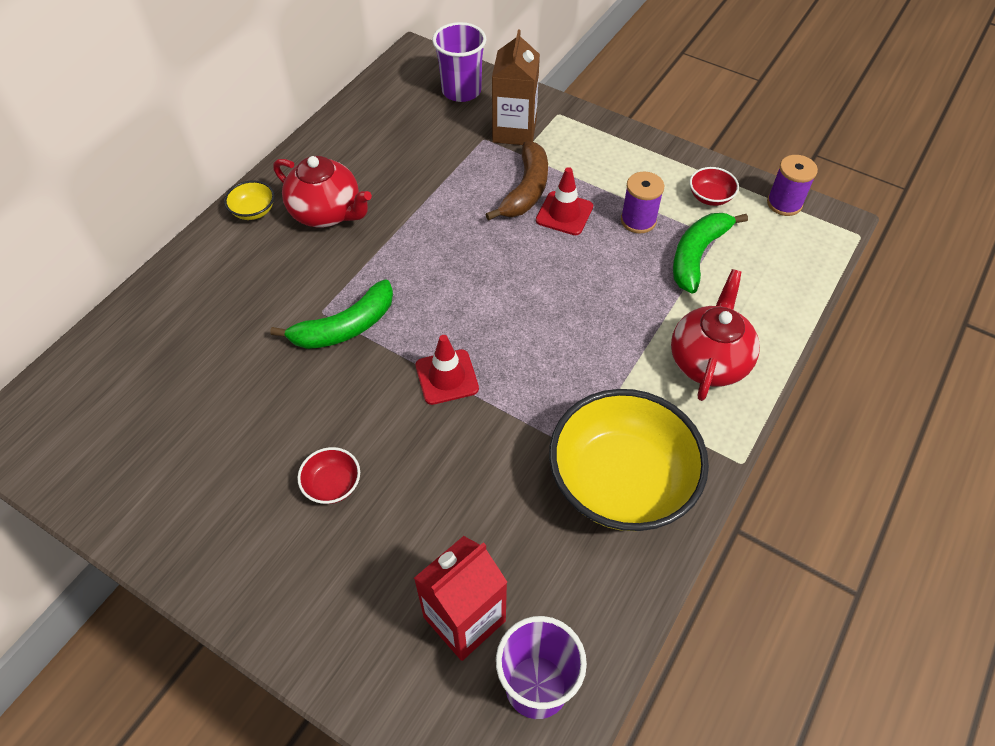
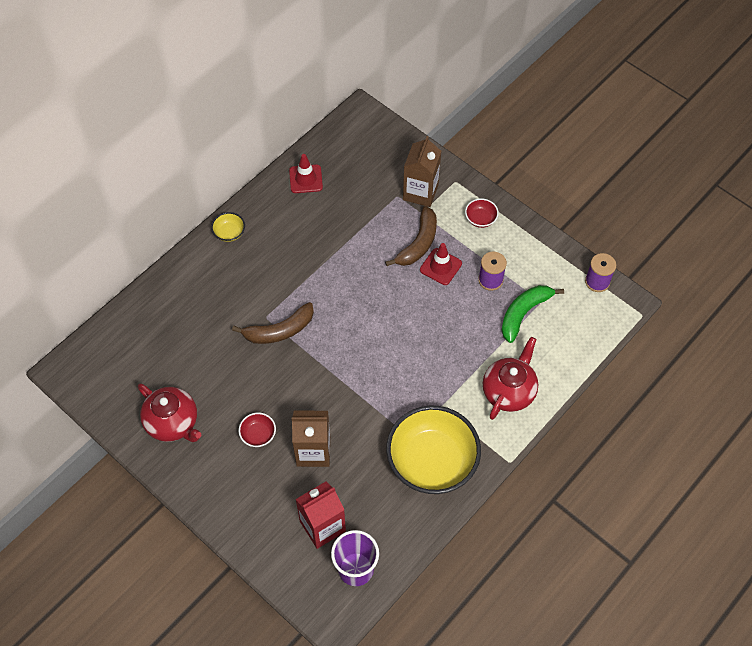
camera: 10 degrees right, 5 degrees up
green banana [270,279,393,349] -> brown banana [232,302,314,344]
red teapot [273,156,372,227] -> red teapot moved to [138,383,201,442]
red traffic cone [416,335,479,405] -> red traffic cone moved to [289,154,323,193]
purple cup [432,22,486,102] -> none
red bowl [690,167,739,206] -> red bowl moved to [465,198,499,228]
none -> brown carton [292,411,330,467]

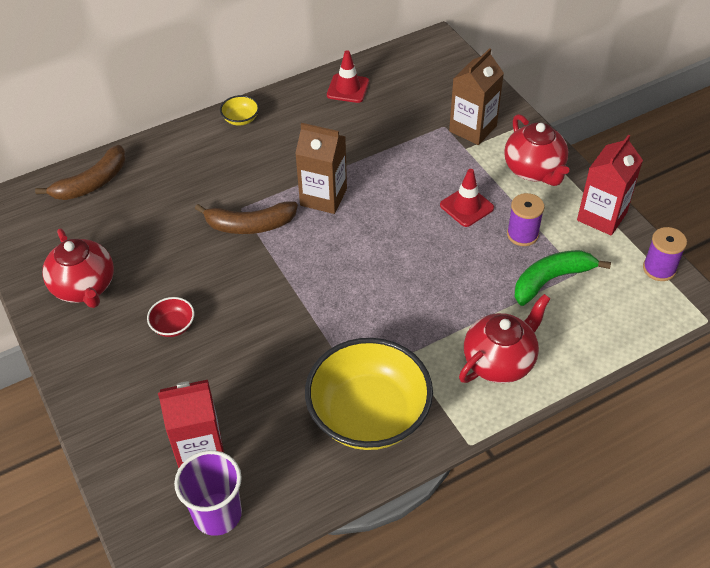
camera: 20 degrees right, 10 degrees down
brown carton [292,411,330,467] -> brown carton moved to [295,123,347,214]
brown banana [385,206,437,266] -> brown banana moved to [35,145,126,200]
red bowl [465,198,499,228] -> red teapot [504,114,569,186]
none -> red carton [577,135,643,236]

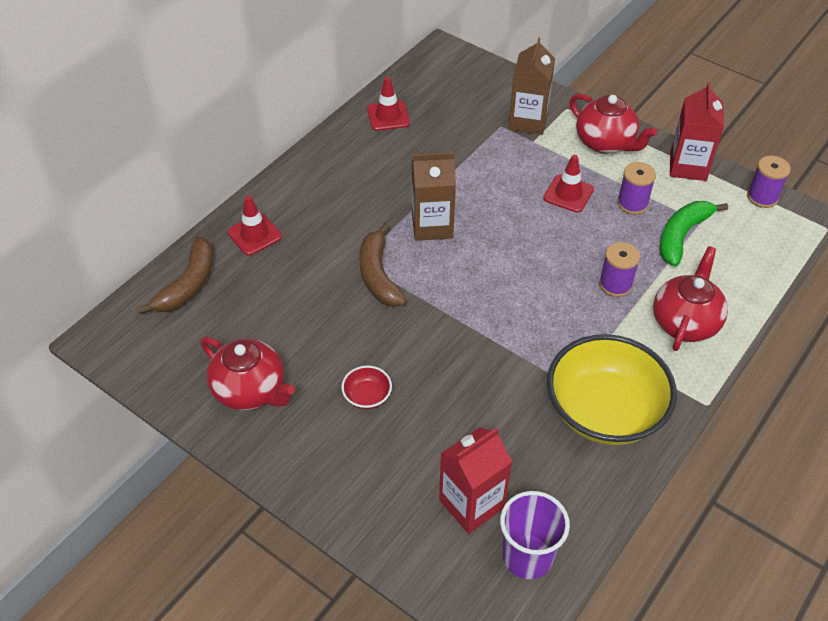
camera: 25 degrees left, 0 degrees up
brown banana [195,202,298,234] -> brown banana turned 105 degrees clockwise [359,222,407,307]
yellow bowl [220,95,259,126] -> none
none -> red traffic cone [227,196,282,256]
none -> purple spool [599,242,640,297]

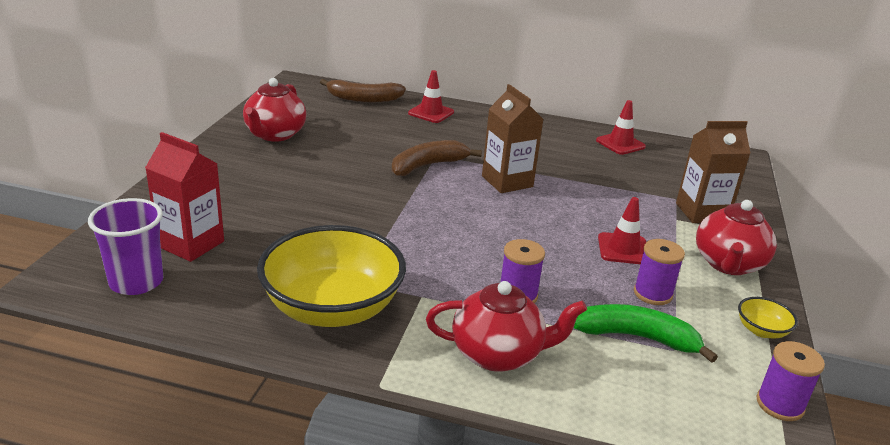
camera: 65 degrees right, 20 degrees down
red bowl [341,366,392,409] -> none
red carton [670,82,724,181] -> yellow bowl [738,297,798,338]

